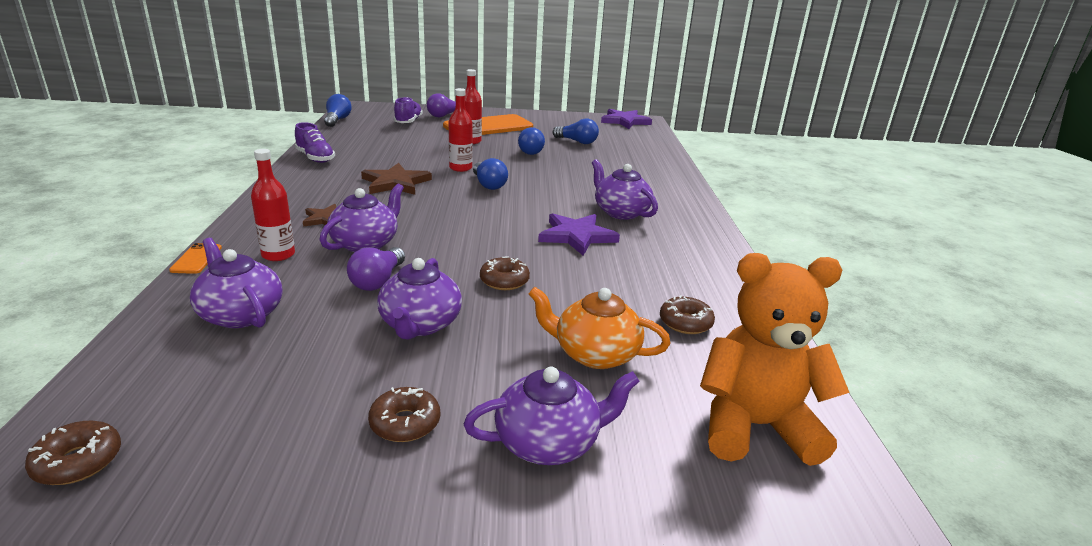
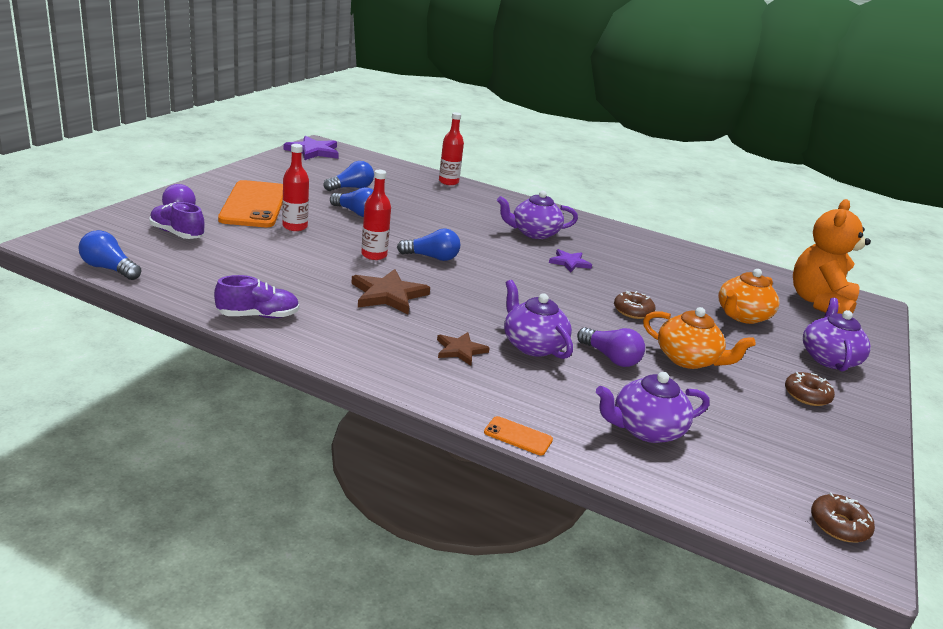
camera: 65 degrees left, 0 degrees up
red bottle [251,149,295,261] -> red bottle moved to [439,112,464,185]
purple teapot [377,258,462,340] -> orange teapot [643,307,756,369]
purple star [538,213,620,256] -> purple star [549,249,592,272], size x0.62
brown donut [660,295,715,334] -> none

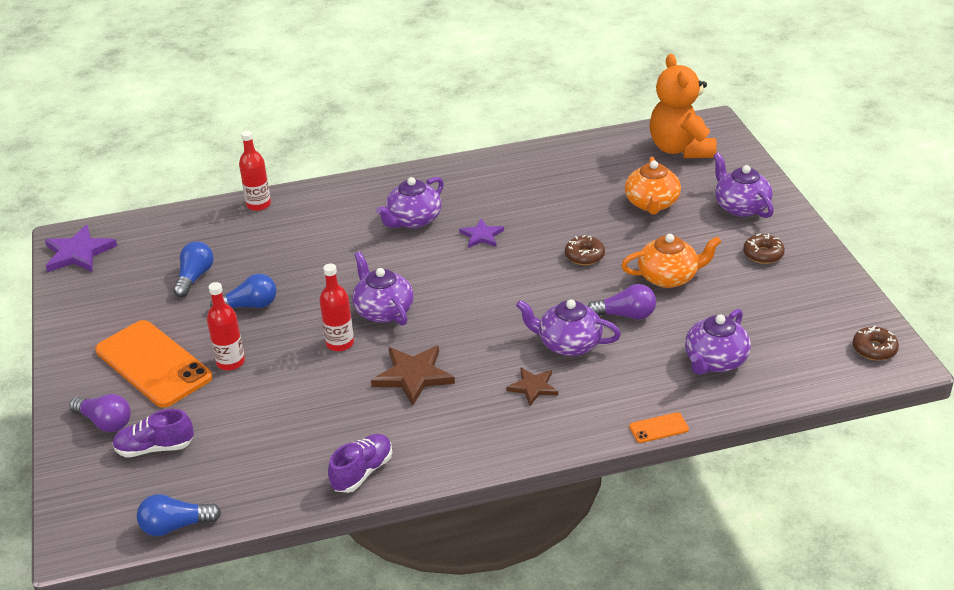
camera: 35 degrees left, 10 degrees up
blue light bulb [397,229,460,261] -> purple teapot [352,251,414,326]

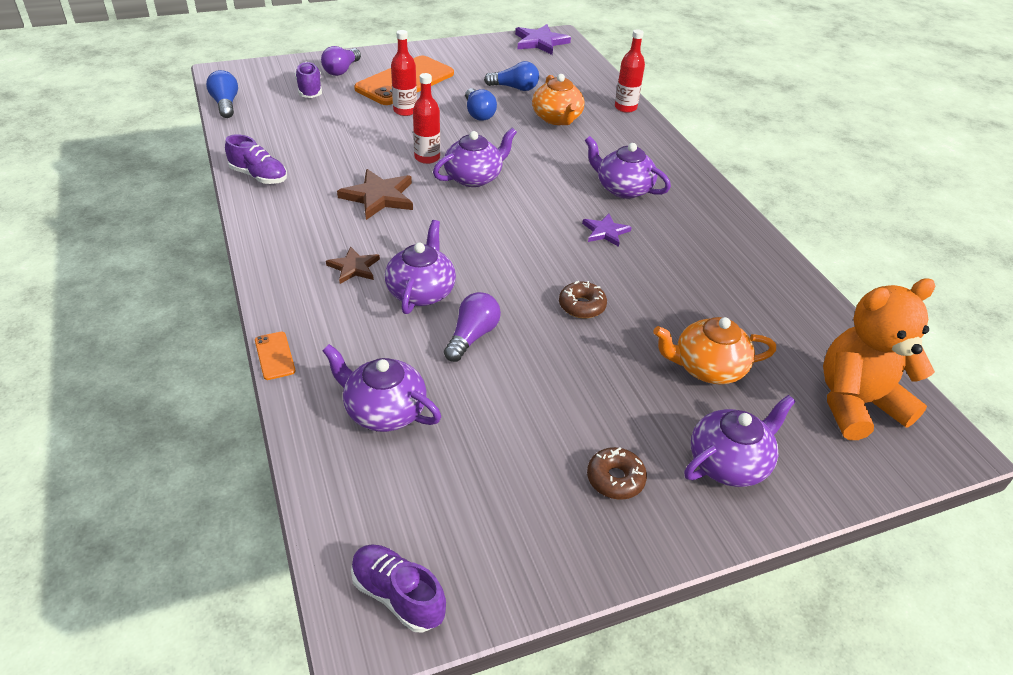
camera: 80 degrees right, 5 degrees up
purple light bulb [588,284,656,319] -> purple light bulb turned 150 degrees counterclockwise [444,292,501,362]
orange teapot [621,234,721,288] -> orange teapot moved to [532,74,584,125]
brown donut [853,326,899,361] -> purple shoe [351,544,446,633]

